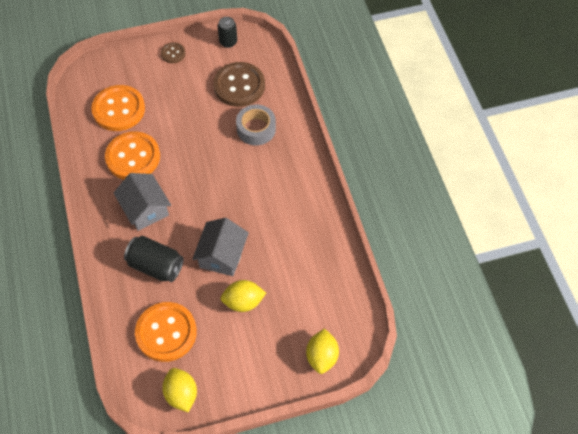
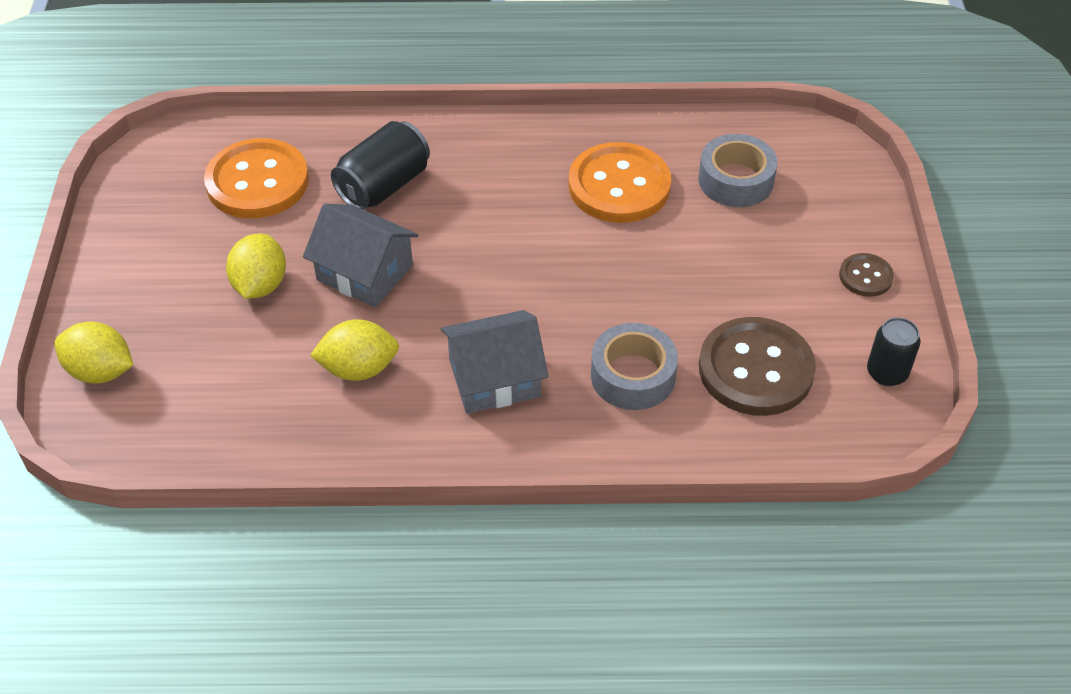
camera: 105 degrees right, 10 degrees down
orange button [91,85,145,131] -> grey tape [698,134,778,207]
grey house [114,173,171,231] -> grey house moved to [441,310,548,414]
yellow lemon [162,368,197,412] -> yellow lemon moved to [310,319,399,381]

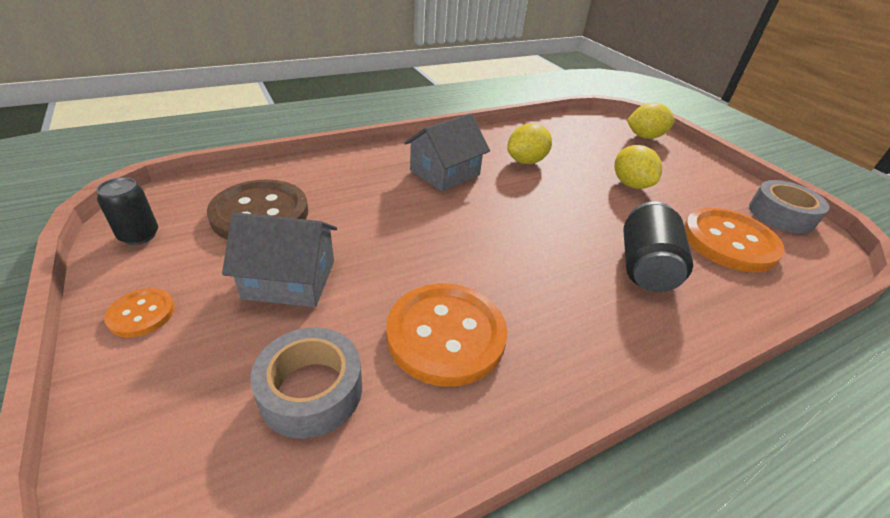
camera: 150 degrees right, 10 degrees down
grey house [303,204,419,307] -> grey house moved to [222,212,337,307]
grey tape [591,323,678,410] -> grey tape moved to [749,180,830,234]
brown button [839,253,894,297] -> orange button [104,288,175,337]

